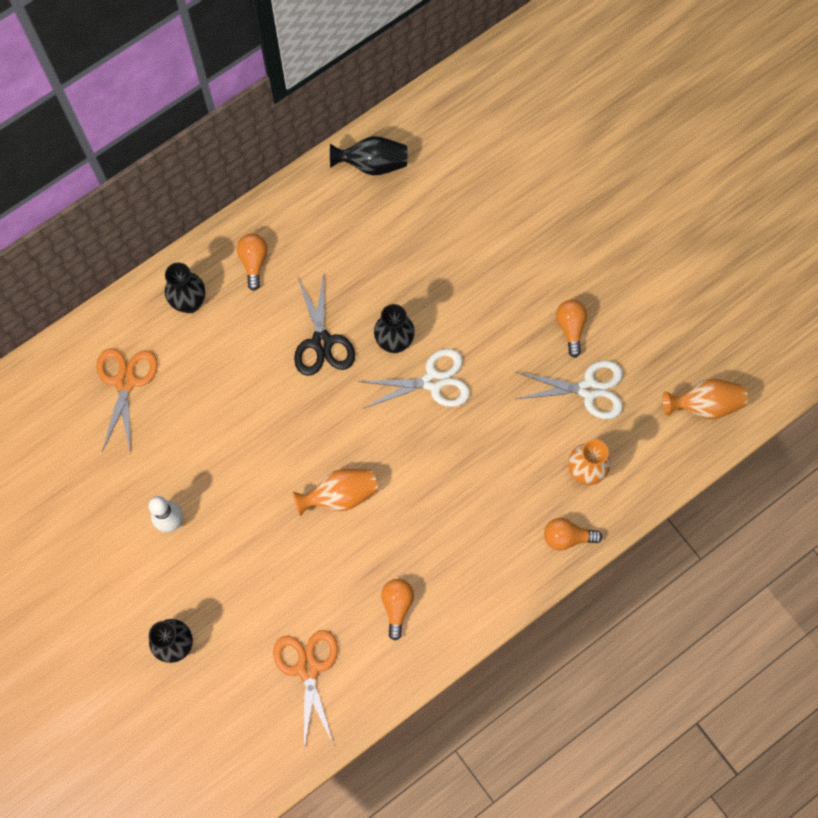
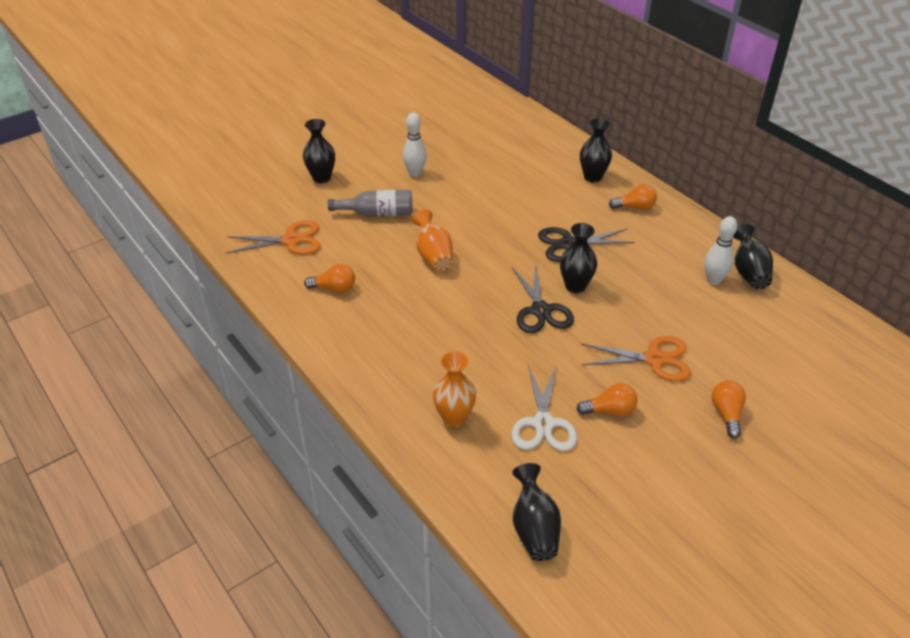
camera: 90 degrees right, 30 degrees down
orange scissors [96,349,158,454] -> orange scissors moved to [581,336,691,381]
white scissors [358,349,470,408] -> black scissors [512,264,574,334]
orange light bulb [544,518,602,551] -> orange light bulb moved to [712,381,746,438]
orange vase [662,379,748,420] -> black vase [512,463,561,561]
none -> grey bottle [328,189,412,217]
none -> white bowling pin [704,216,737,285]

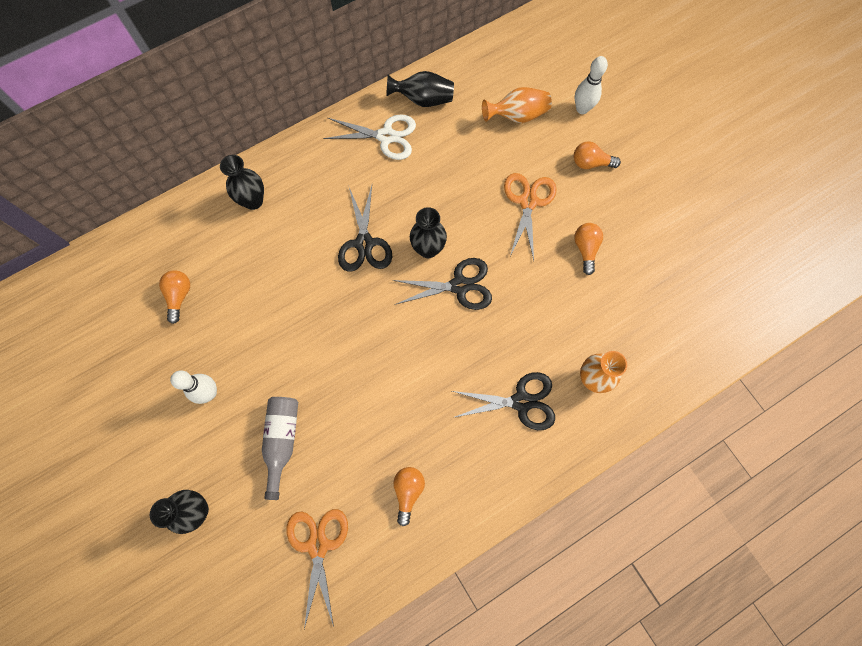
camera: 85 degrees left, 30 degrees up
orange vase [412,209,453,271] -> orange vase moved to [482,87,552,123]
white scissors [511,365,577,451] -> white scissors moved to [323,114,416,160]
black vase [512,463,561,561] -> none
orange light bulb [609,184,657,210] -> orange light bulb moved to [159,270,190,324]
white bowling pin [704,216,737,285] -> white bowling pin moved to [575,56,608,114]
none -> black scissors [452,372,555,430]

